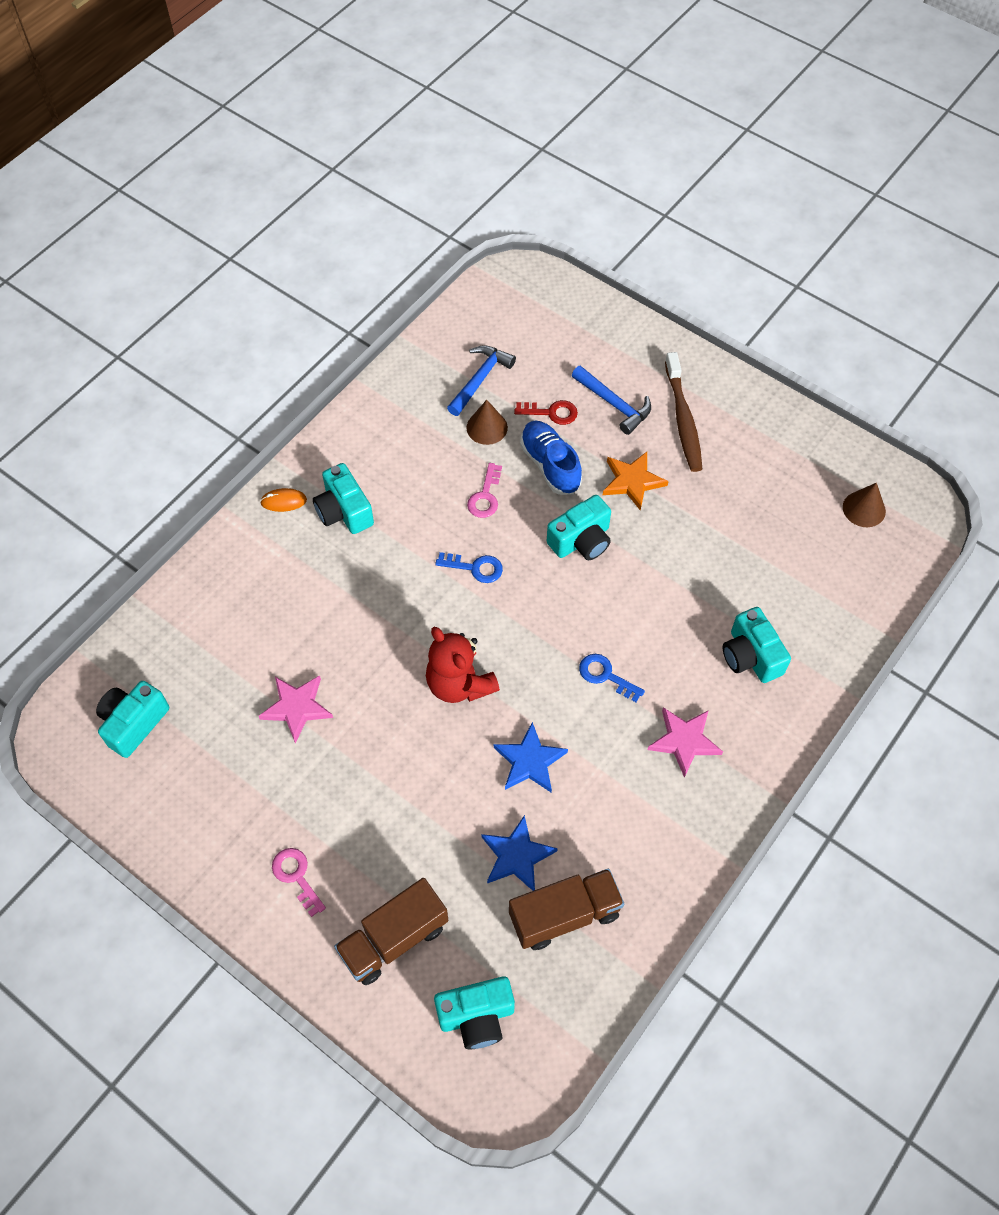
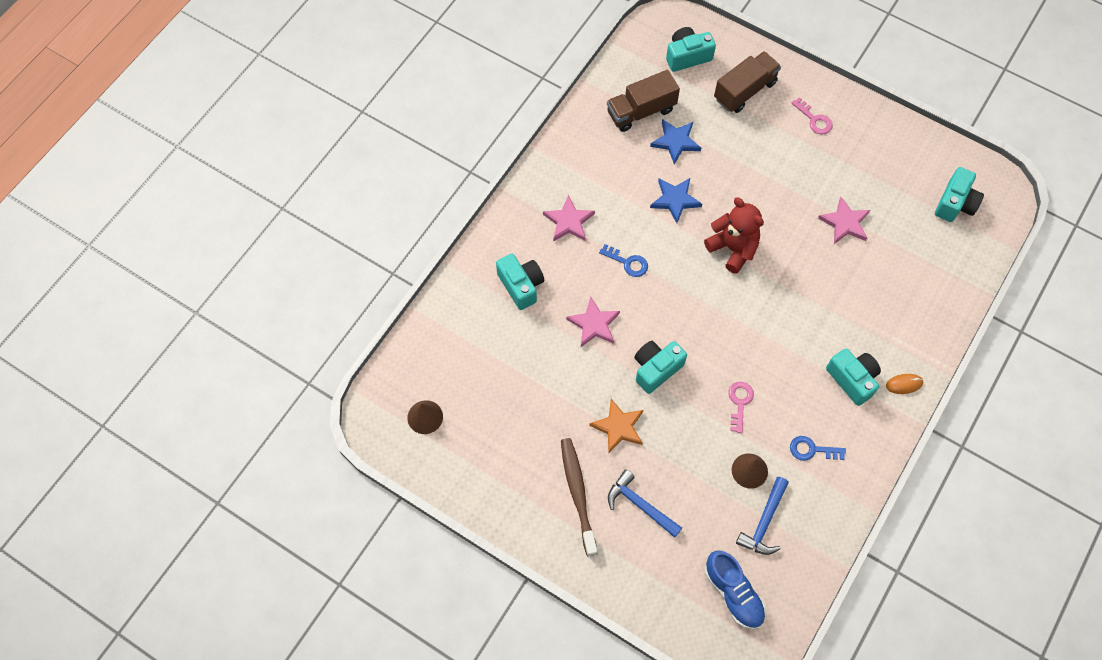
camera: 175 degrees right, 5 degrees up
blue key [435,552,503,583] -> blue key moved to [790,436,846,461]
red key [514,400,578,425] -> none
blue shoe [520,421,582,495] -> blue shoe moved to [705,550,766,629]
none -> pink star [566,297,620,347]

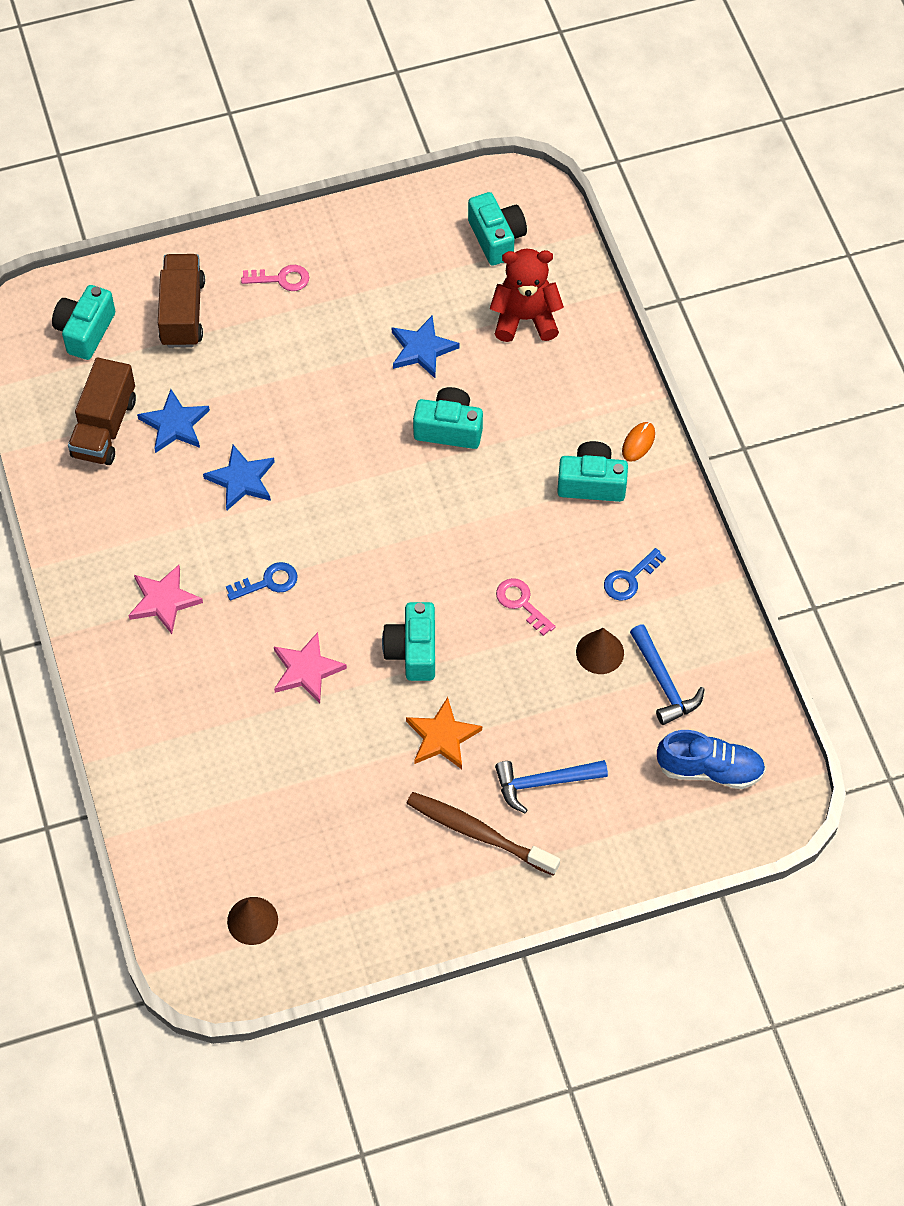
camera: 50 degrees left, 5 degrees down
turquoise camera [496,254,544,310] -> turquoise camera moved to [413,387,483,449]
red teddy bear [704,197,764,274] -> red teddy bear moved to [490,249,564,342]
pink star [818,197,870,244] -> blue star [391,316,460,378]

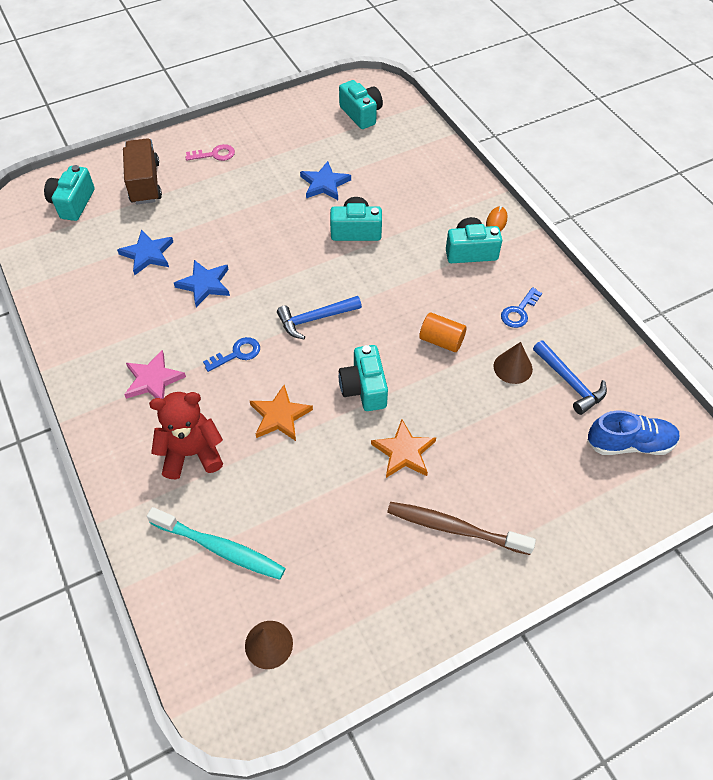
camera: 10 degrees left, 5 degrees down
brown truck [68,358,136,465] -> none
pink star [274,632,347,703] -> orange star [250,385,313,441]
red teddy bear [490,249,564,342] -> red teddy bear moved to [149,392,223,479]
blue hammer [495,760,608,813] -> blue hammer moved to [277,296,362,339]
pink key [496,578,556,636] -> orange cylinder [419,312,467,352]
none -> turquoise toothbrush [147,507,286,580]

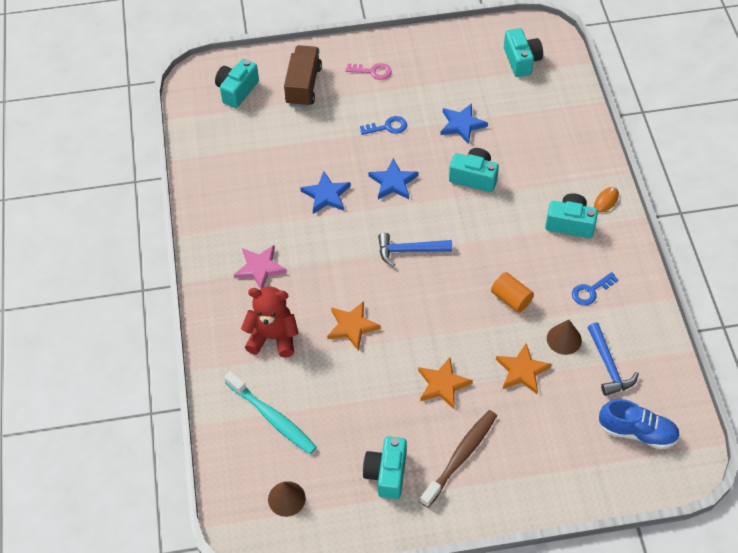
camera: 20 degrees right, 0 degrees up
blue star [117,230,173,275] -> blue star moved to [368,158,419,199]
blue key [203,337,260,372] -> blue key moved to [360,116,407,135]
turquoise camera [339,345,388,411] -> turquoise camera moved to [363,436,407,499]
brown toothbrush [387,502,536,555] -> brown toothbrush turned 90 degrees clockwise [420,410,497,508]
none -> orange star [496,344,552,394]

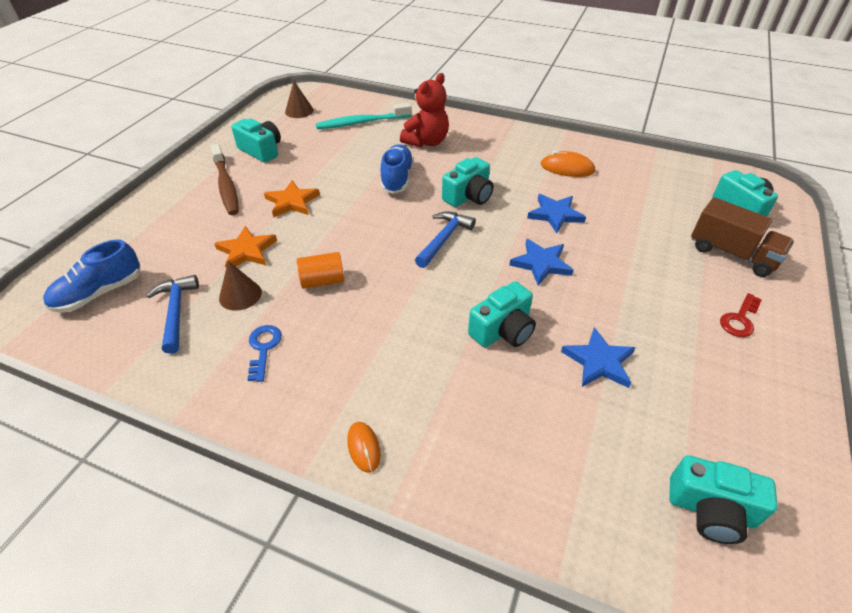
camera: 120 degrees right, 10 degrees down
pink star [234,245,287,289] -> none
orange star [327,301,381,351] -> blue shoe [380,144,414,194]
pink key [346,63,392,80] -> red key [720,293,762,337]
blue key [360,116,407,135] -> none
turquoise camera [545,193,598,238] -> turquoise camera moved to [442,157,493,207]
blue hammer [587,323,639,396] -> blue hammer turned 60 degrees clockwise [147,275,199,354]
none -> orange mouse [541,150,595,177]

